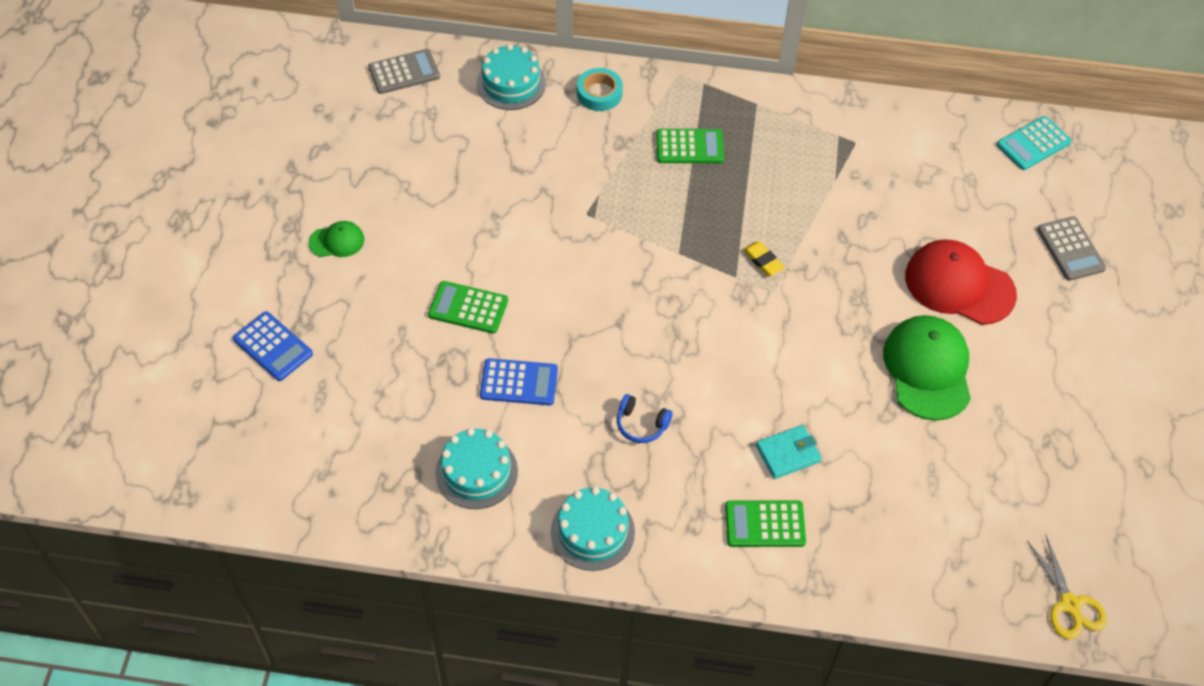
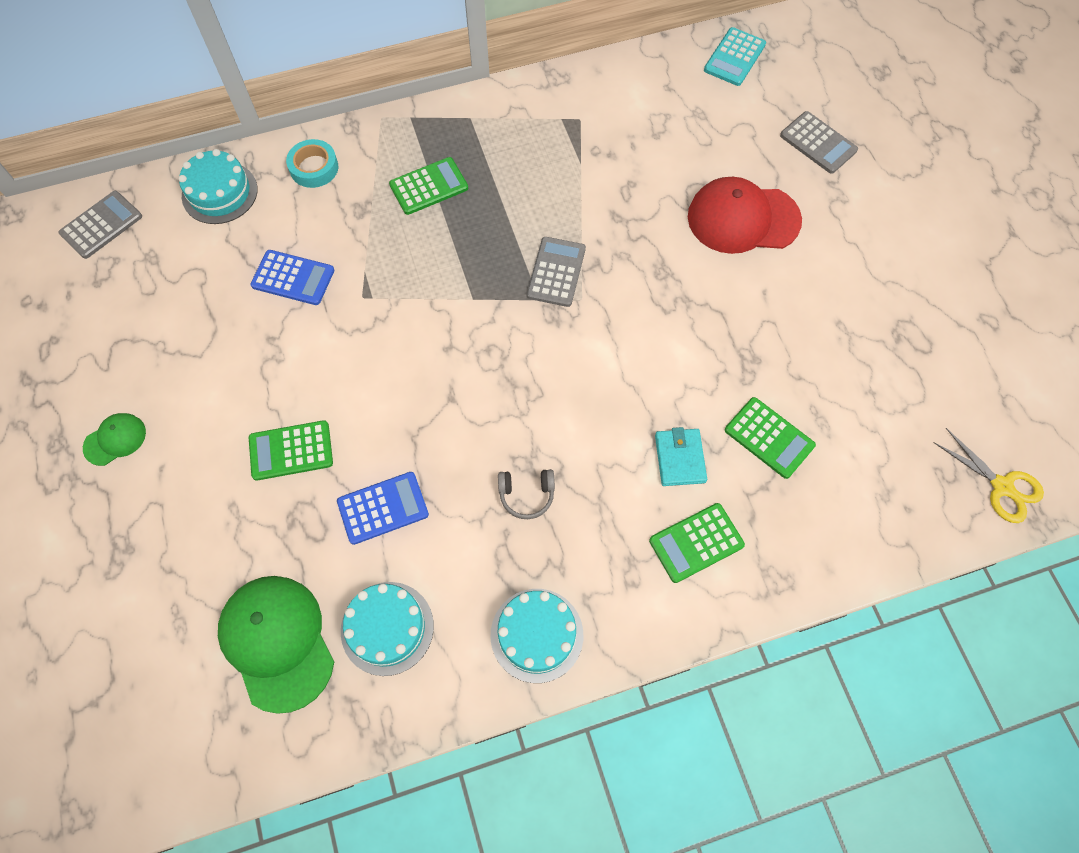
camera: 25 degrees left, 10 degrees up
blue calculator [233,311,313,381] -> blue calculator moved to [251,250,334,305]
blue headphones [617,394,672,443] -> grey headphones [498,469,555,519]
yellow eraser [743,241,785,276] -> grey calculator [527,237,586,307]
turquoise wallet [756,425,822,479] -> turquoise wallet turned 45 degrees counterclockwise [655,427,707,486]
green cap [883,315,971,421] -> green cap moved to [218,576,334,714]
none -> green calculator [725,397,816,479]

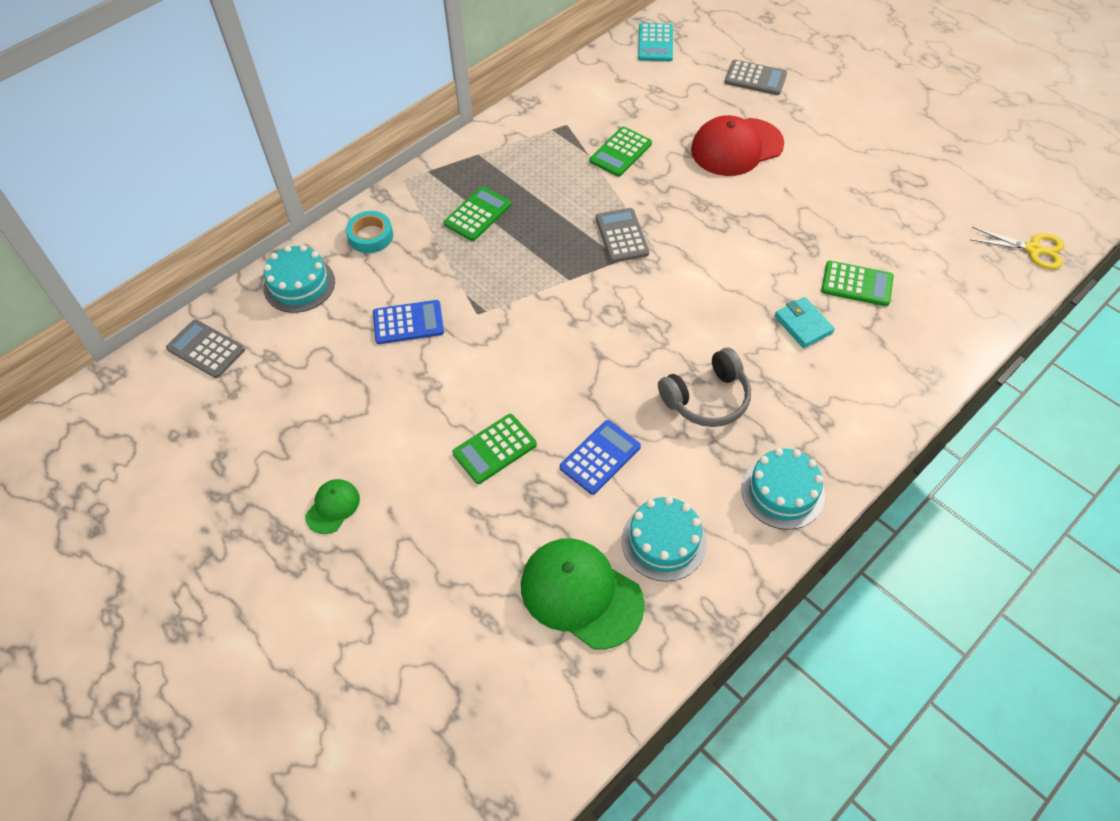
camera: 25 degrees left, 10 degrees down
grey calculator [58,191,142,259] -> grey calculator turned 75 degrees counterclockwise [166,319,245,378]
grey headphones [498,469,555,519] -> grey headphones [658,348,751,427], size x1.68
green calculator [649,503,745,583] -> green calculator moved to [590,127,652,177]

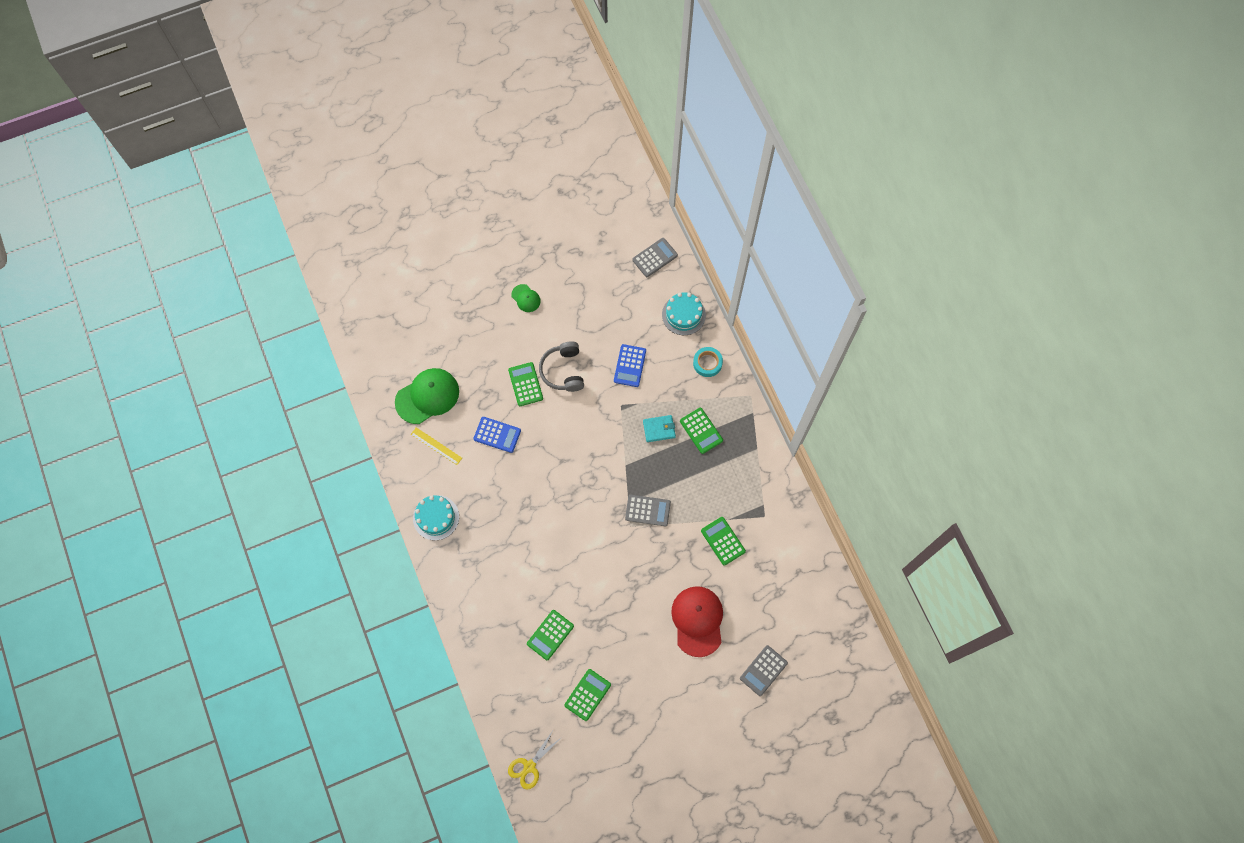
camera: 110 degrees right, 15 degrees up
blue calculator [560,420,641,495] -> blue calculator turned 45 degrees counterclockwise [473,417,521,453]
turquoise cake [622,496,707,582] -> yellow ruler [411,428,462,465]
turquoise calculator [638,23,673,61] -> none
grey headphones [658,348,751,427] -> grey headphones moved to [539,341,584,392]
turquoise wallet [775,297,835,348] -> turquoise wallet moved to [643,415,676,442]
none -> green calculator [564,669,611,721]

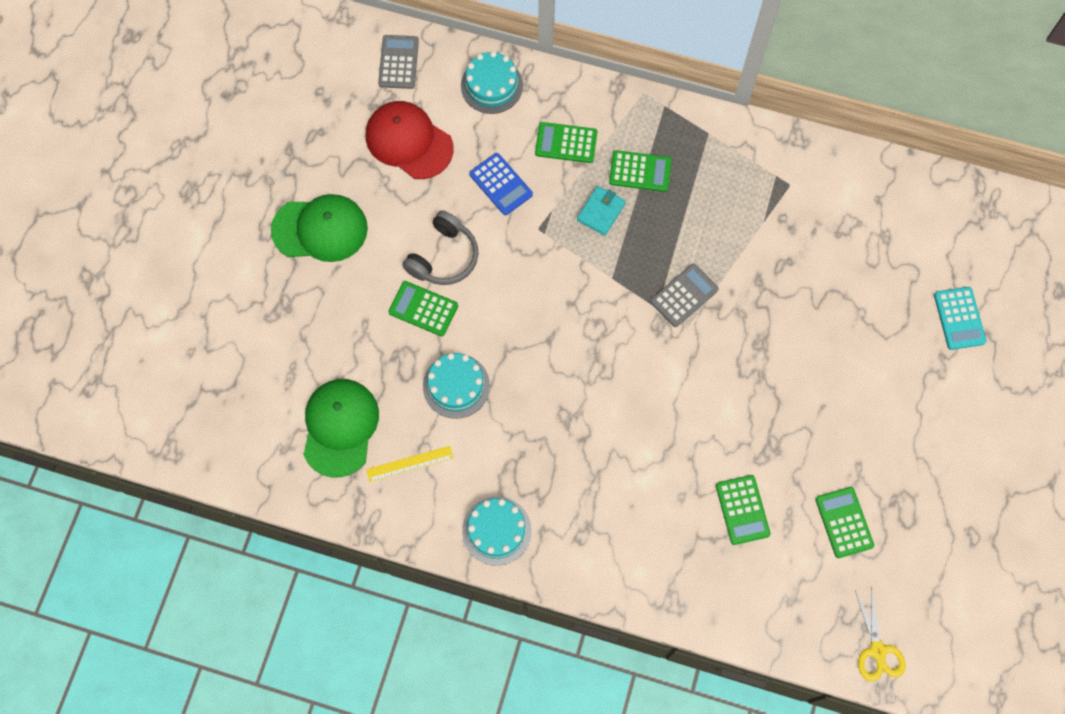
camera: 50 degrees left, 0 degrees up
blue calculator [473,417,521,453] -> turquoise cake [423,353,490,419]
green cap [511,284,541,312] -> green cap [271,194,368,262], size x2.01
grey headphones [539,341,584,392] -> grey headphones turned 90 degrees counterclockwise [402,210,479,285]
red cap [671,586,723,657] -> red cap moved to [366,101,453,179]
turquoise tape [693,347,723,377] -> none
green calculator [701,517,746,566] -> green calculator moved to [535,122,597,163]
grey calculator [740,645,788,696] -> turquoise calculator [934,287,987,350]

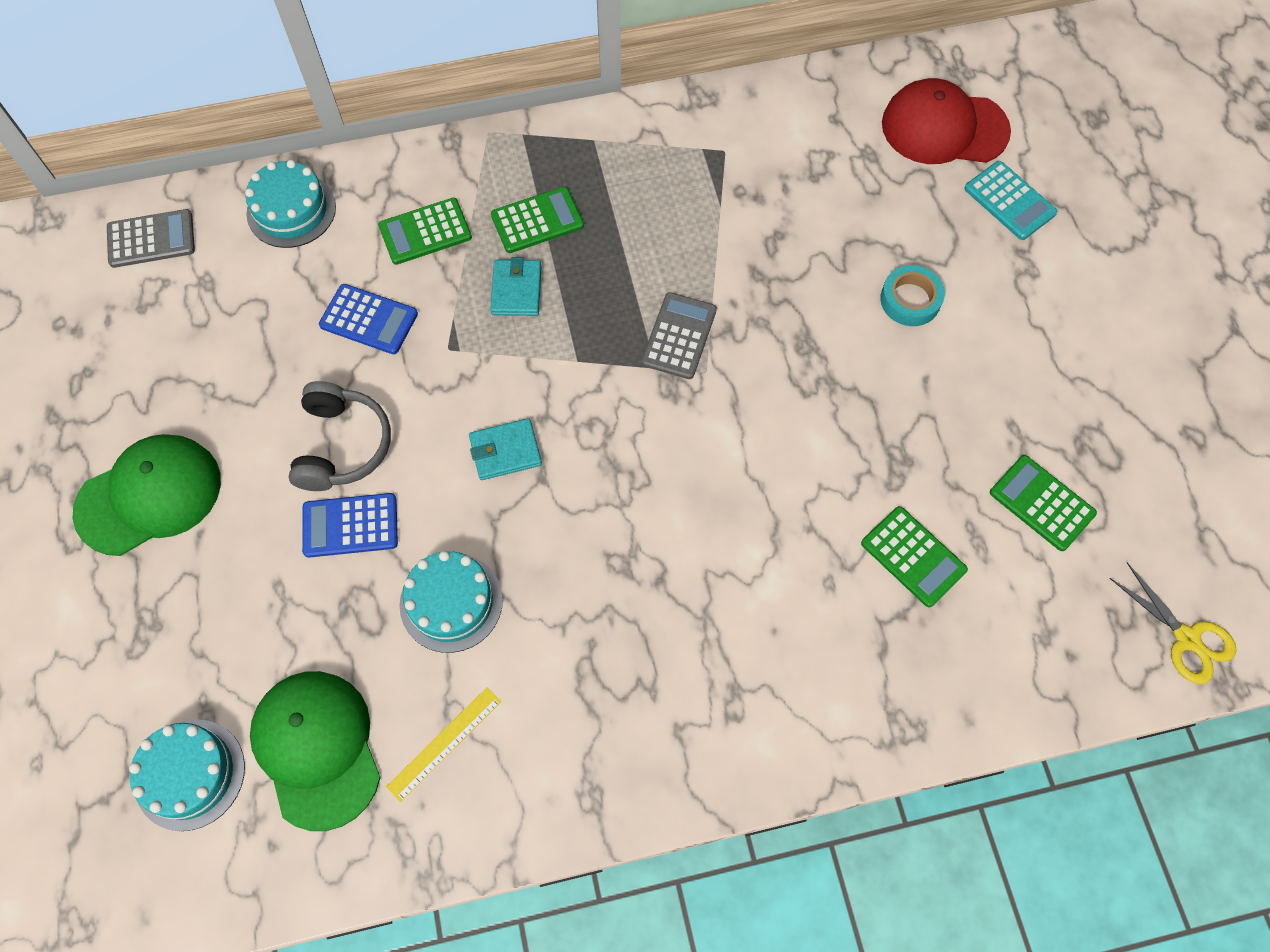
camera: 30 degrees left, 5 degrees down
red cap [366,101,453,179] -> red cap moved to [882,78,1011,164]
grey calculator [378,35,419,89] -> grey calculator turned 105 degrees clockwise [107,209,195,268]
green calculator [389,281,458,336] -> blue calculator [302,493,398,558]
turquoise cake [462,497,532,566] -> turquoise cake moved to [129,719,245,831]
none -> turquoise wallet [469,418,542,480]
none -> turquoise tape [880,265,945,326]

